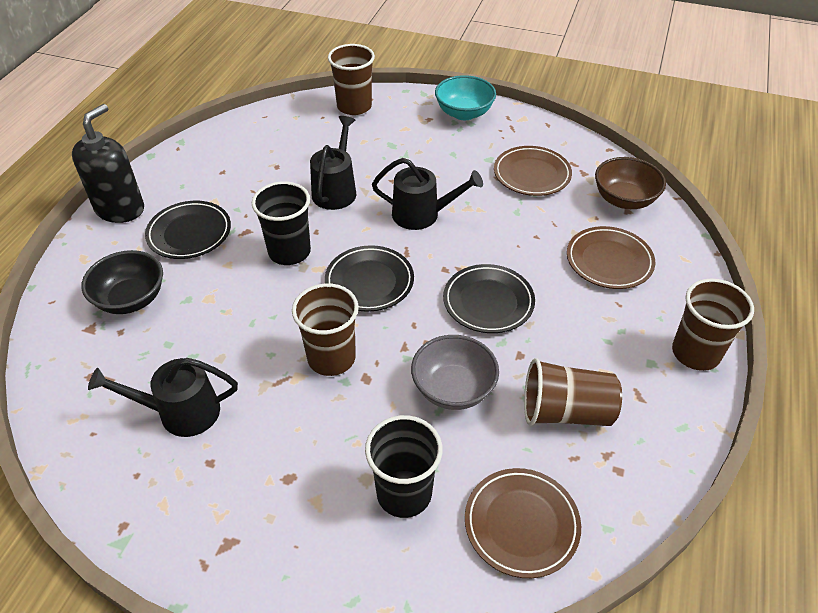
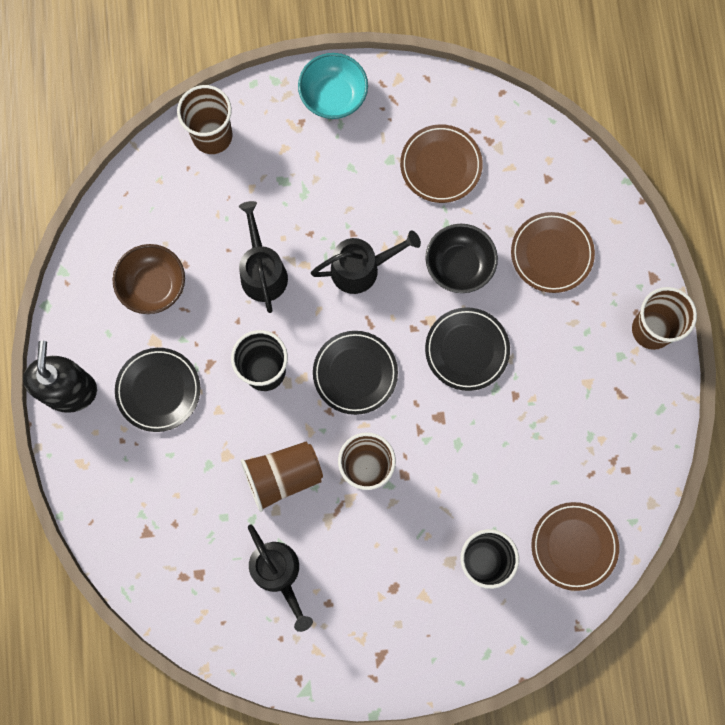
camera: 25 degrees left, 30 degrees up
black bowl [81,250,163,314] -> black bowl moved to [425,224,498,293]
black watering can [88,358,238,437] -> black watering can turned 90 degrees counterclockwise [248,524,313,632]
grey bowl [411,335,499,410] -> none
brown cup [524,358,622,426] -> brown cup moved to [241,442,323,512]
brown bowl [595,157,666,209] -> brown bowl moved to [113,244,185,314]

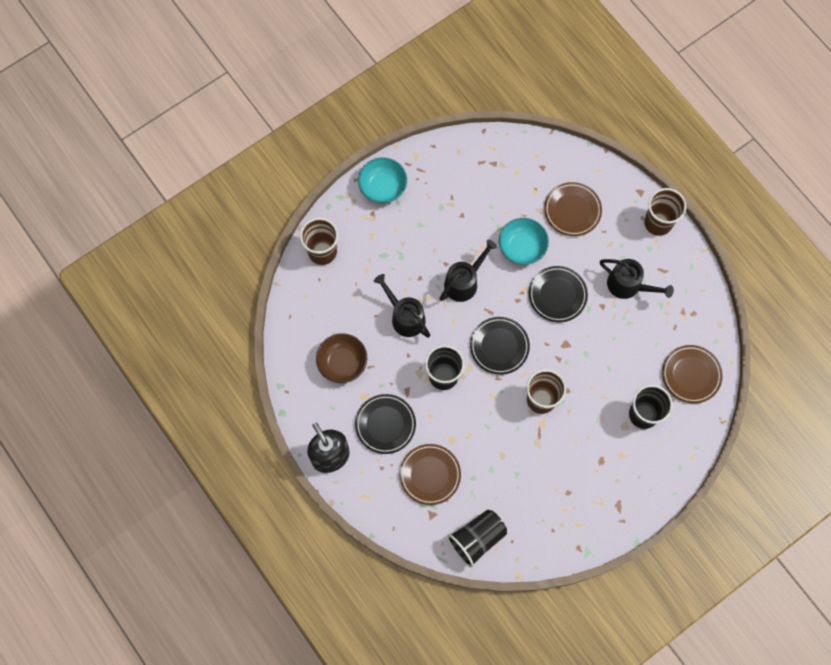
camera: 30 degrees left, 5 degrees down
brown cup [241,442,323,512] -> none
black watering can [248,524,313,632] -> black watering can moved to [600,259,674,299]
brown plate [400,124,483,203] -> brown plate moved to [399,444,461,505]
black bowl [425,224,498,293] -> turquoise bowl [499,218,549,265]
none -> black cup [447,509,507,568]

